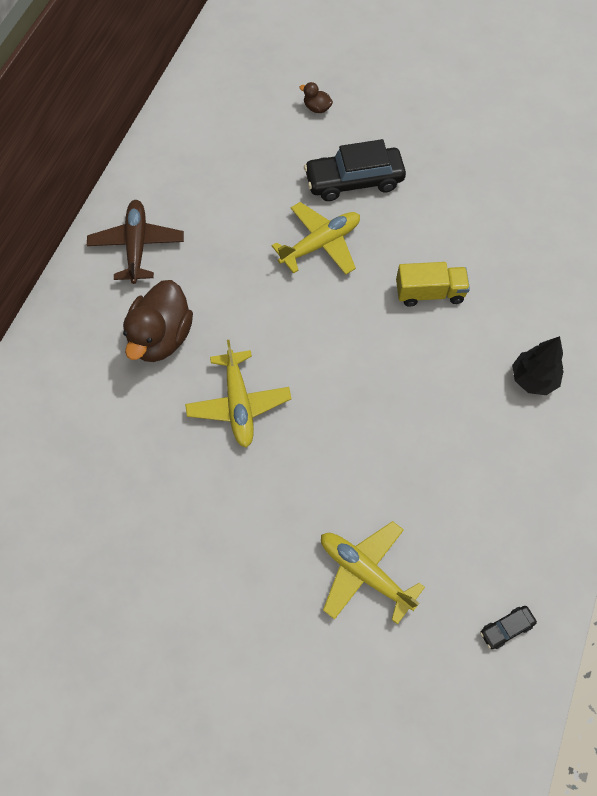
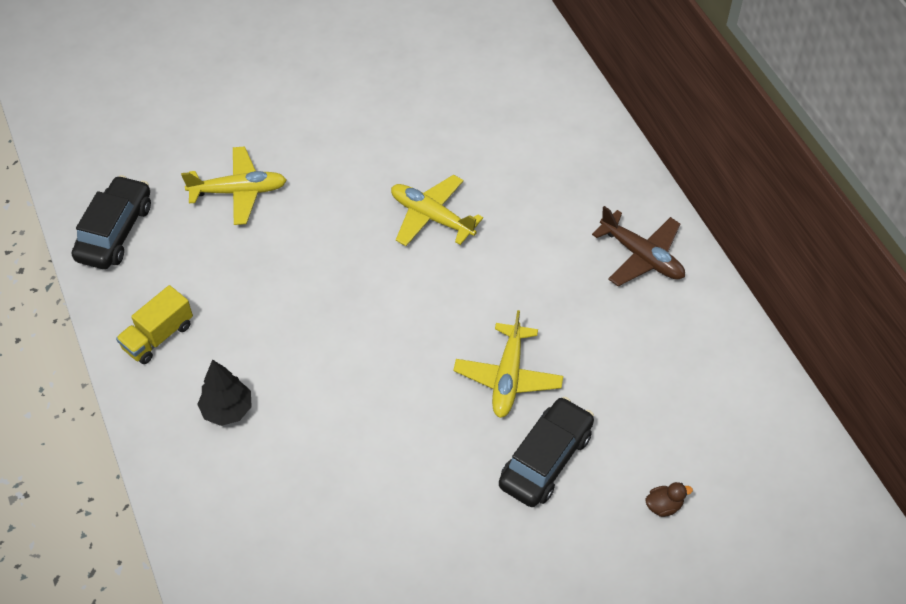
camera: 135 degrees right, 10 degrees down
brown duck [123,280,193,362] -> none
yellow truck [396,262,470,307] -> yellow truck moved to [116,285,193,364]
black car [480,606,537,649] -> black car [72,175,151,269], size x2.19

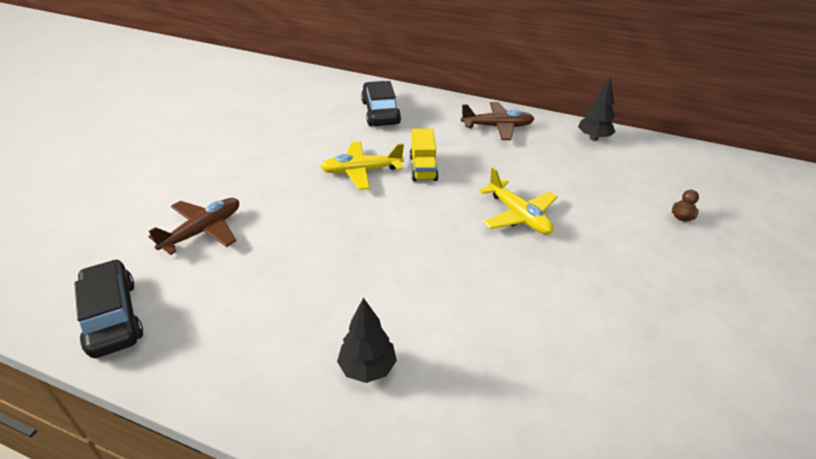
camera: 45 degrees left, 15 degrees down
yellow truck [116,285,193,364] -> yellow truck moved to [410,128,439,181]
yellow plane [181,146,287,225] -> brown plane [148,198,239,255]
black car [499,397,594,507] -> black car moved to [361,81,401,126]
none -> black tree [578,77,615,141]

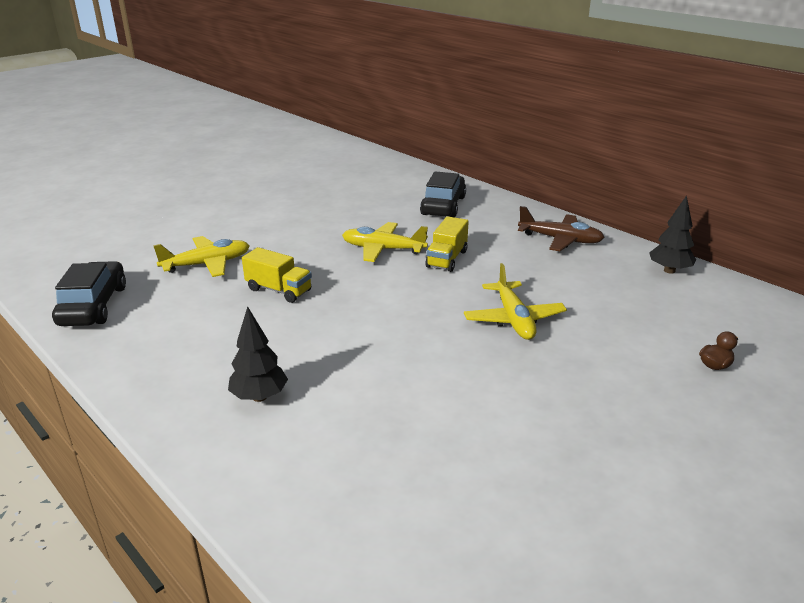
camera: 25 degrees right, 10 degrees down
brown plane [148,198,239,255] -> yellow plane [153,236,250,277]
none -> yellow truck [242,247,312,303]

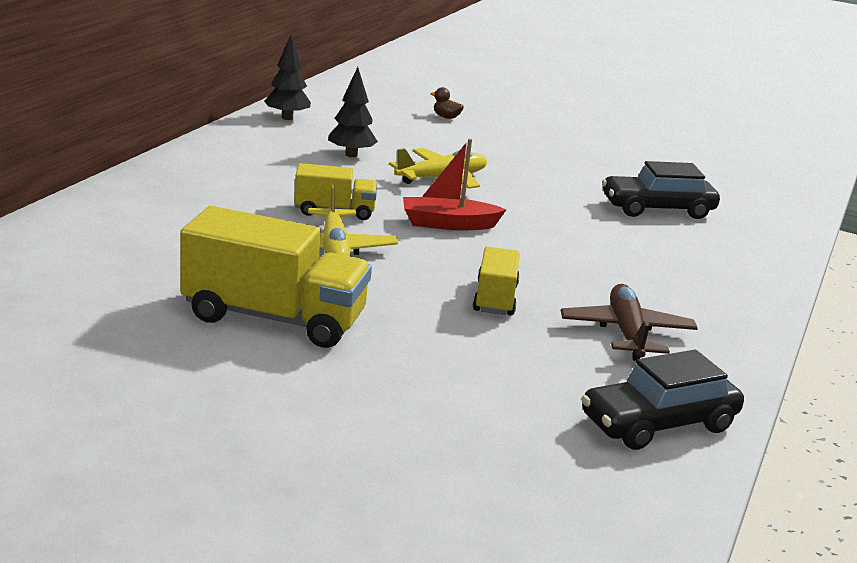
camera: 115 degrees left, 5 degrees down
yellow plane [153,236,250,277] -> none
black tree [228,306,288,402] -> black tree moved to [328,67,378,157]
black car [420,172,466,217] -> black car moved to [602,161,720,219]
brown plane [518,206,605,251] -> brown plane moved to [561,284,698,361]
none -> yellow truck [180,206,372,348]
none -> red boat [403,138,506,230]

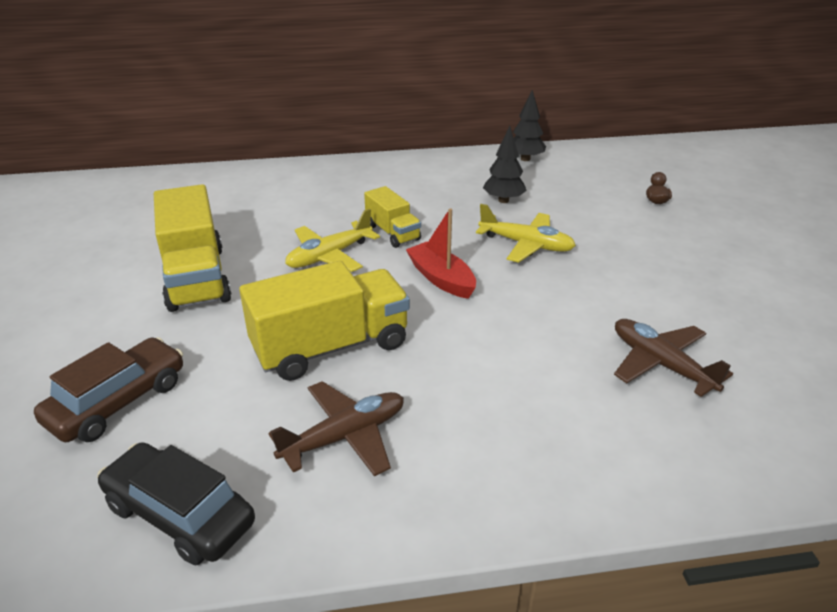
camera: 60 degrees right, 10 degrees up
yellow truck [473,247,520,316] -> yellow truck [239,261,410,381], size x1.80
black car [602,161,720,219] -> brown plane [614,319,733,397]
none -> brown car [34,337,183,442]

